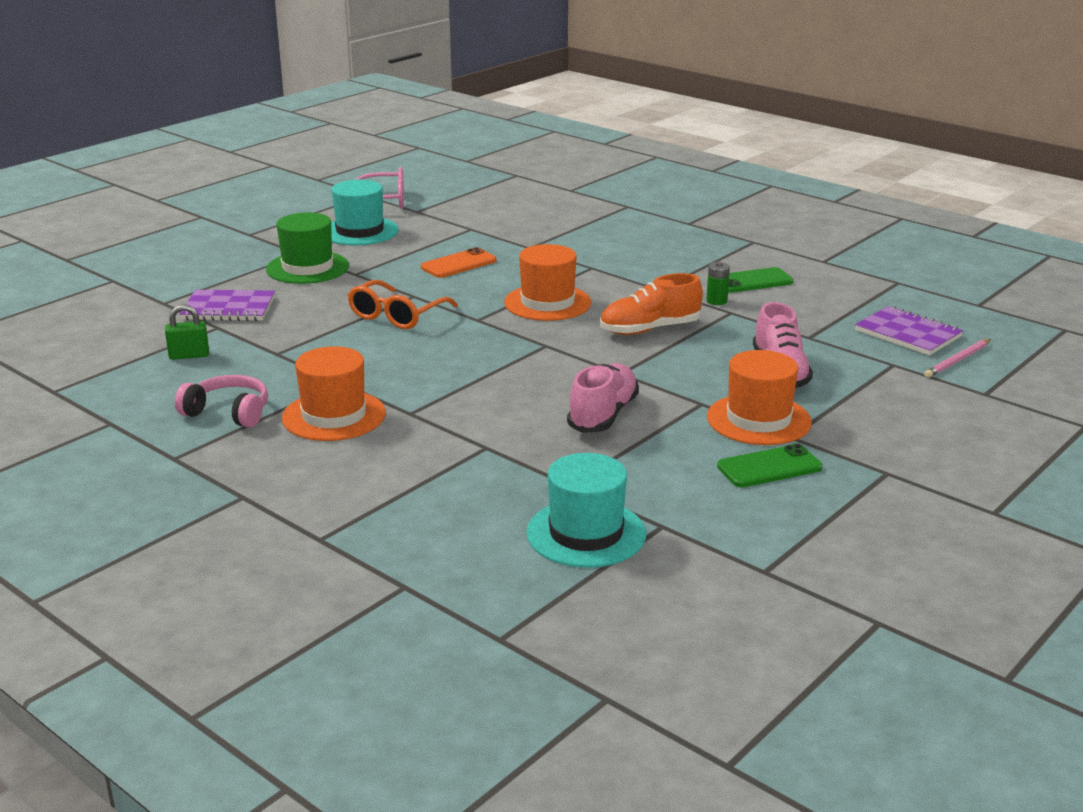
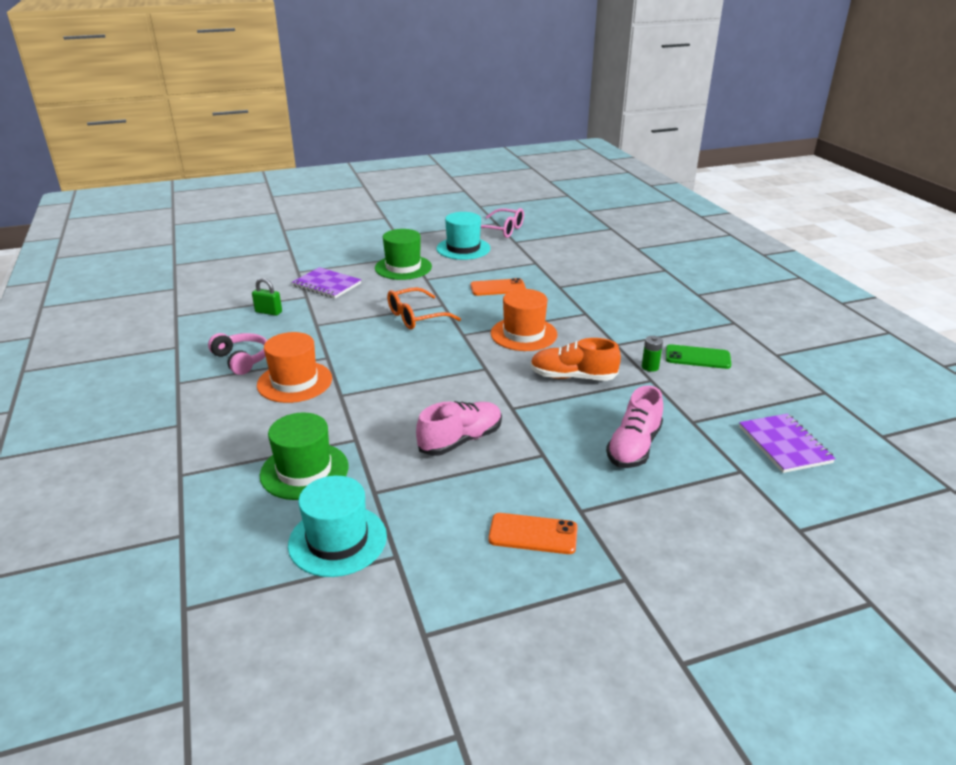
camera: 30 degrees right, 5 degrees up
orange hat [707,350,812,445] -> none
green phone [717,444,823,487] -> orange phone [488,513,578,554]
pink pencil [924,339,990,378] -> none
none -> green hat [260,412,349,500]

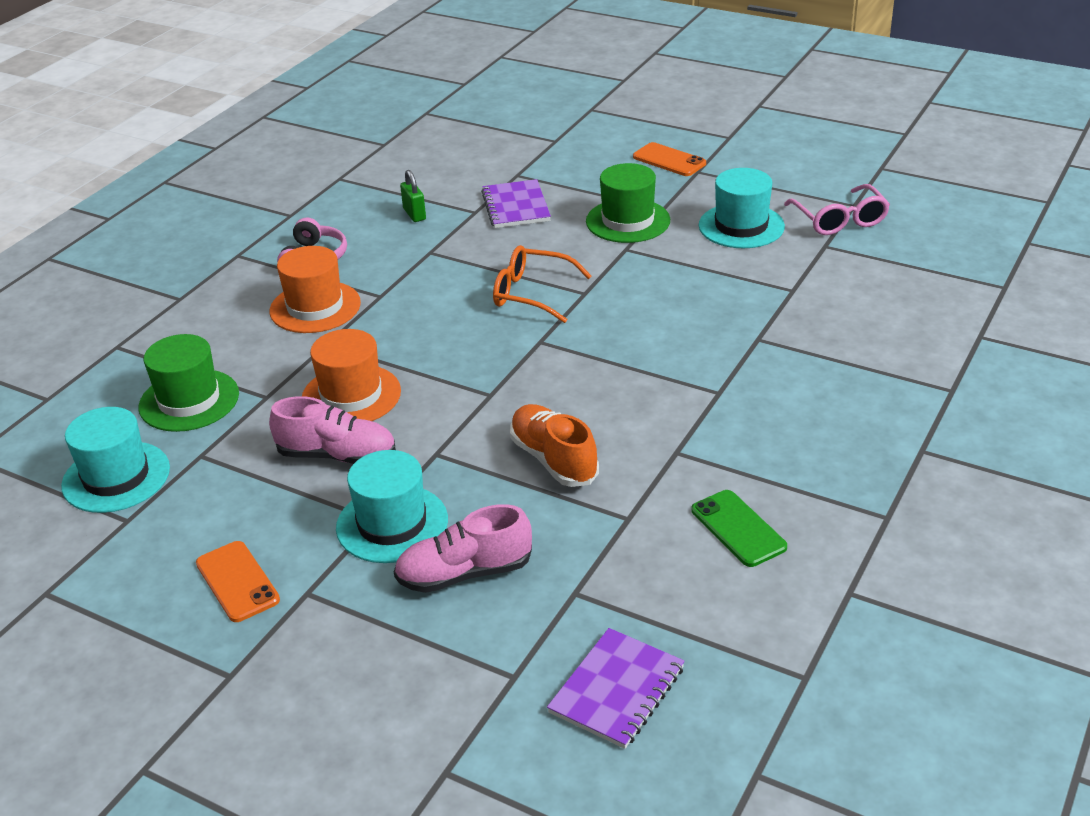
camera: 50 degrees right, 5 degrees up
orange phone [470,278,526,296] -> orange phone moved to [633,142,706,176]
orange hat [491,289,558,351] -> orange hat moved to [302,329,401,421]
green battery [642,336,663,372] -> none
none -> turquoise hat [336,450,448,563]

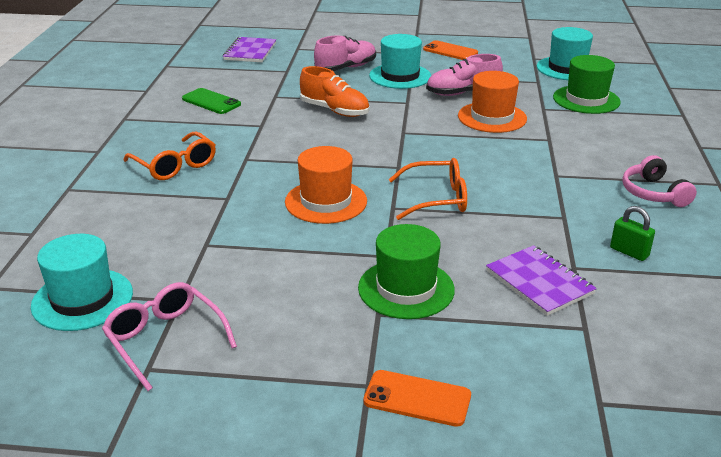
camera: 155 degrees right, 5 degrees down
orange hat [270,246,361,333] -> orange hat moved to [285,146,367,224]
turquoise hat [699,168,785,248] -> turquoise hat moved to [31,234,133,331]
none -> orange glasses [123,131,216,180]

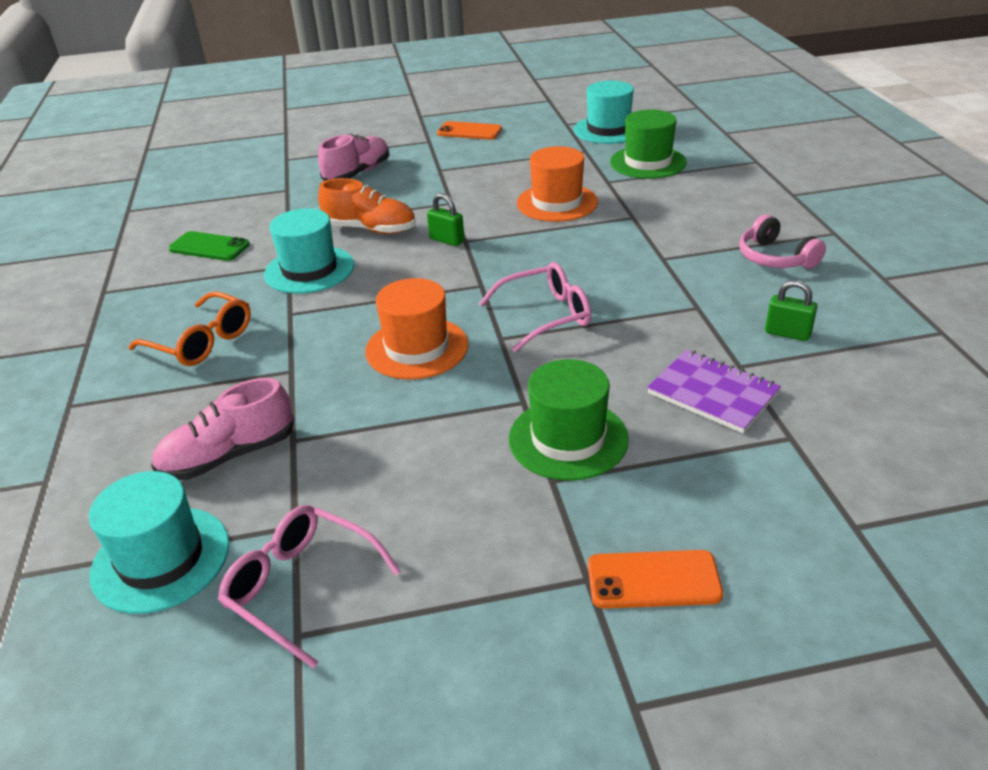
camera: 15 degrees left, 5 degrees up
purple notebook [223,37,276,62] -> none
turquoise hat [369,34,431,89] -> turquoise hat moved to [264,208,354,294]
orange glasses [388,158,467,220] -> pink glasses [479,262,591,352]
pink shoe [426,54,503,96] -> pink shoe moved to [151,378,294,480]
none -> green padlock [427,193,464,246]

